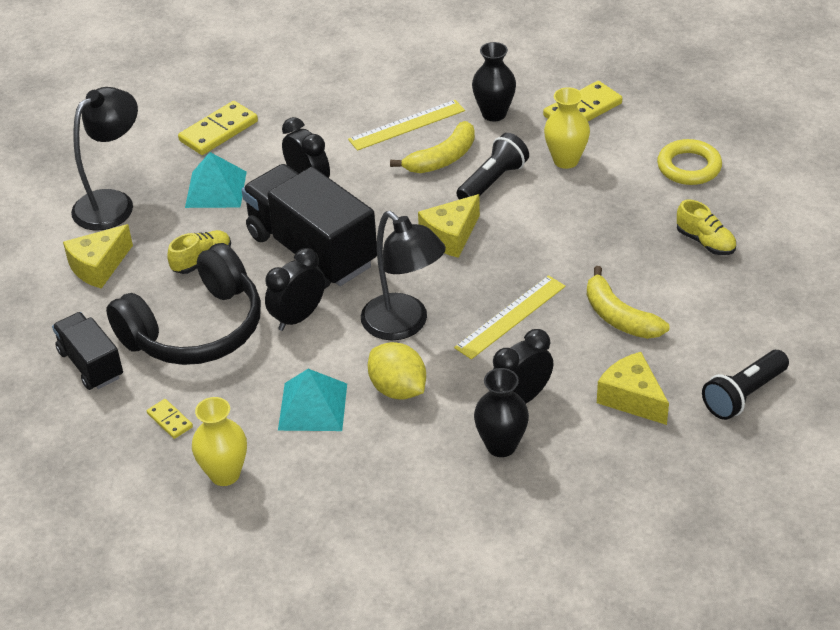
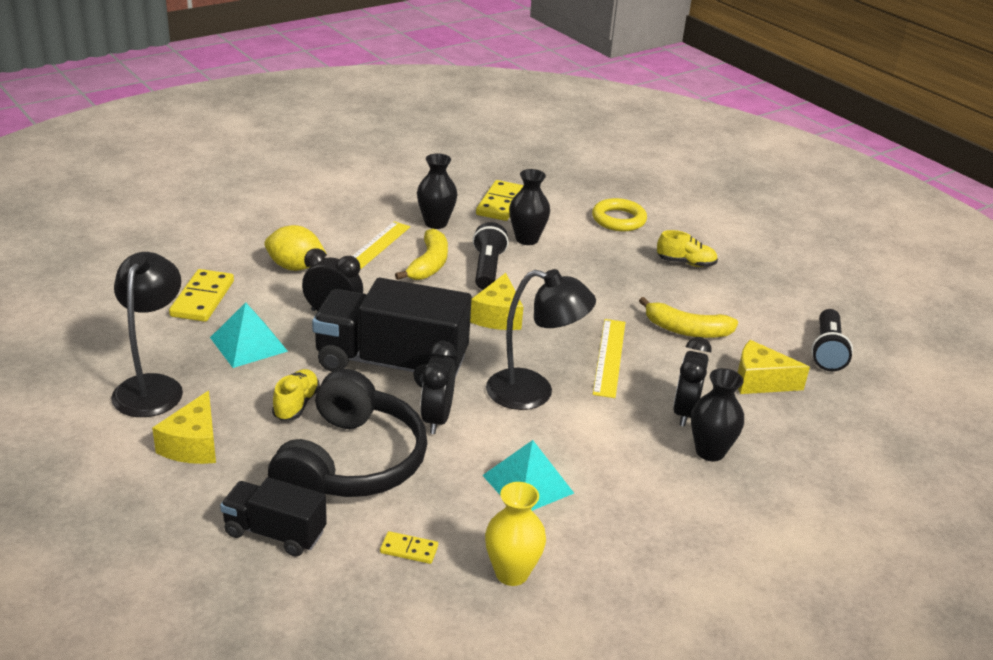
camera: 40 degrees left, 10 degrees down
yellow lemon [368,342,426,400] -> yellow lemon moved to [265,225,326,271]
yellow vase [544,87,590,169] -> black vase [509,169,550,245]

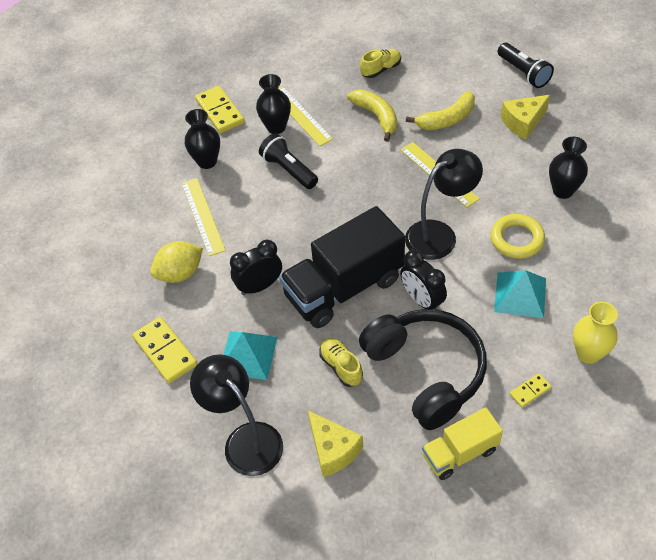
camera: 40 degrees left, 20 degrees up
black truck [220,477,327,557] -> yellow truck [422,408,503,480]
yellow banana [395,229,448,280] -> yellow banana moved to [347,90,397,142]
yellow cheese [470,273,523,330] -> none
yellow ring [592,198,647,231] -> yellow ring moved to [491,214,545,259]
black clock [673,337,711,427] -> none
none -> yellow ruler [278,86,333,146]

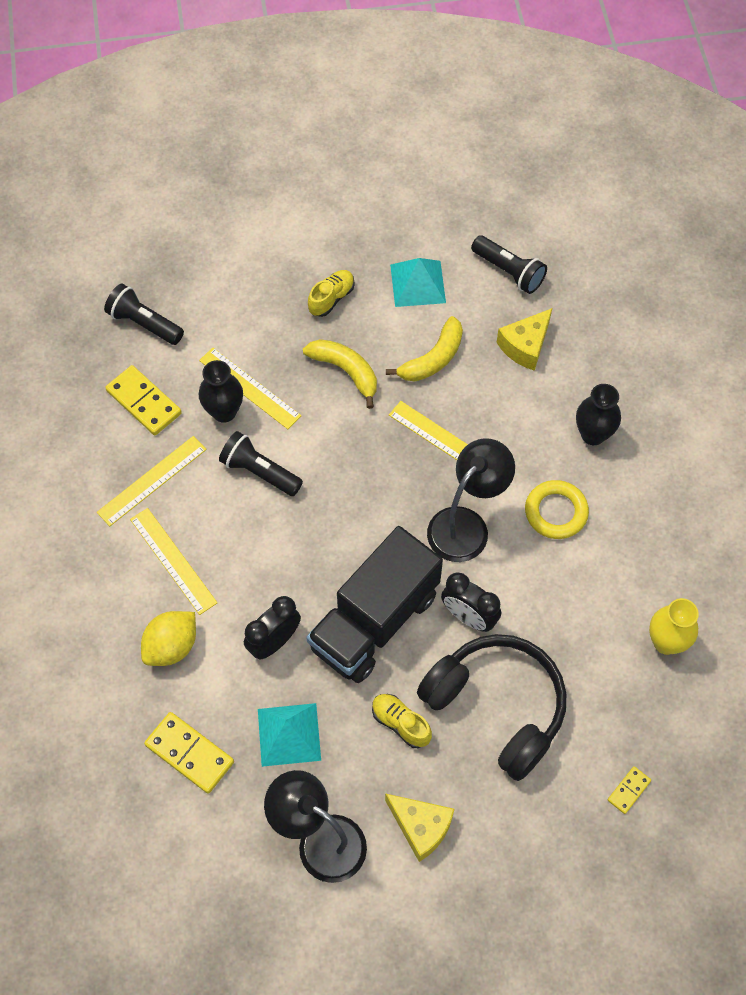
camera: 20 degrees left, 10 degrees up
black vase [185,109,220,169] -> yellow ruler [97,436,207,526]
yellow truck [422,408,503,480] -> none
turquoise pyramid [494,270,546,318] -> turquoise pyramid moved to [390,258,446,307]
yellow domino [510,373,552,408] -> yellow domino moved to [608,766,651,814]
none -> black flashlight [104,284,184,345]

